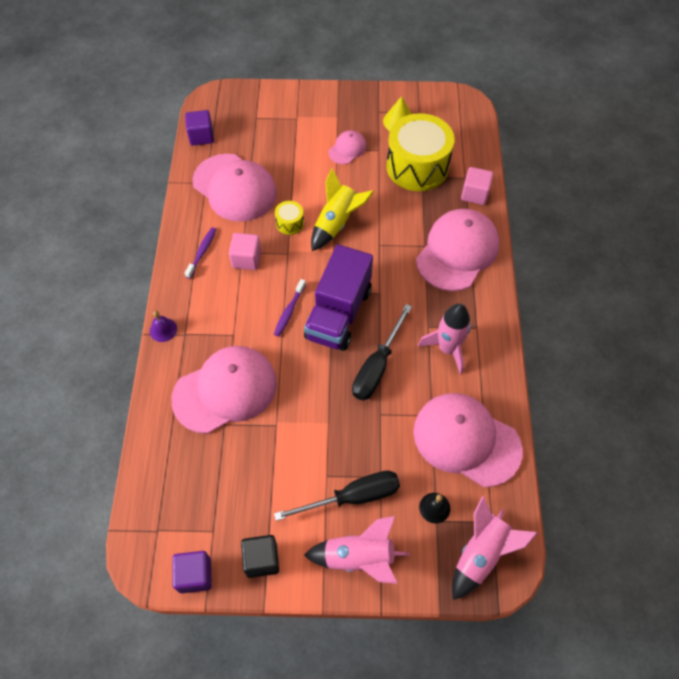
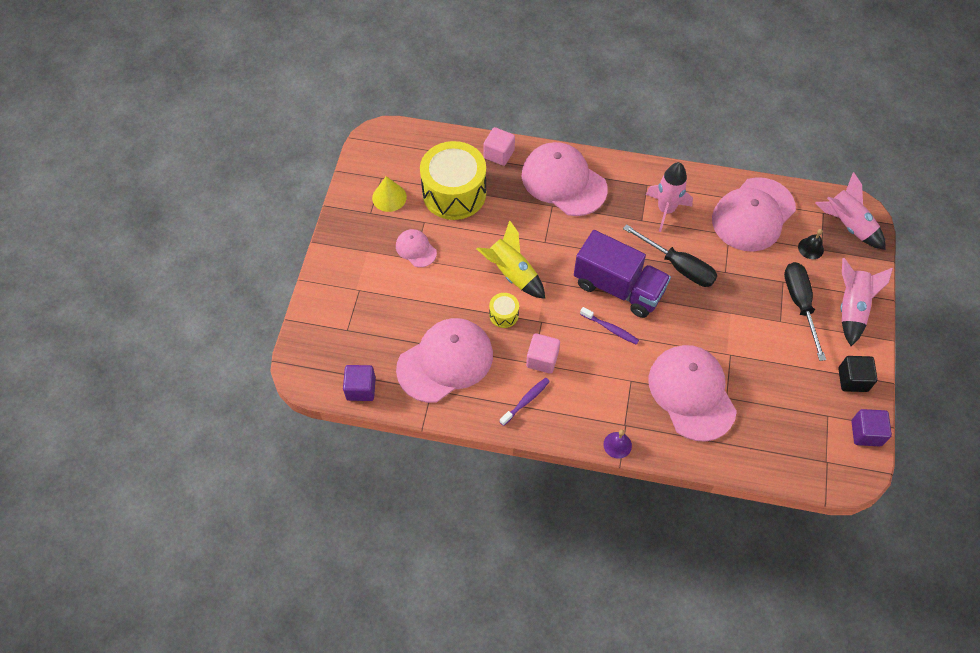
camera: 80 degrees left, 0 degrees up
purple toothbrush [185,227,217,279] -> purple toothbrush turned 105 degrees clockwise [500,378,550,426]

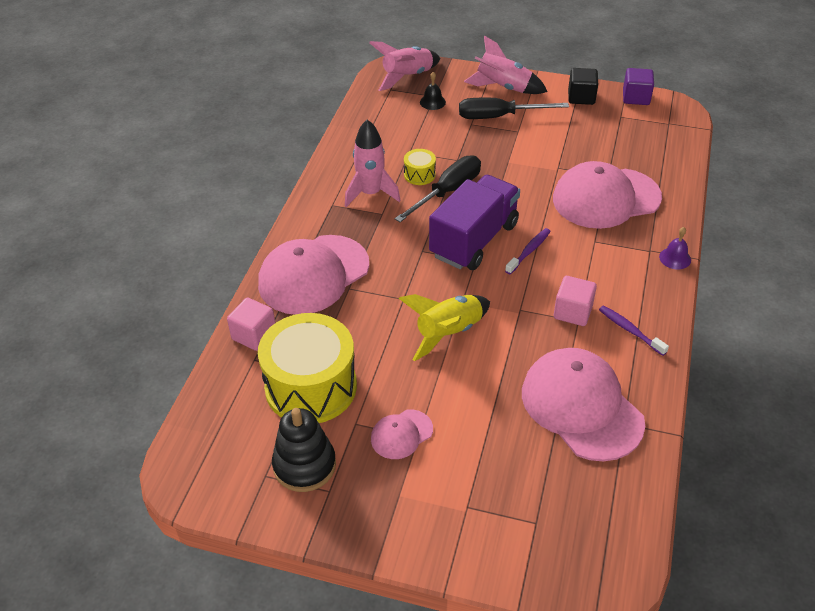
camera: 85 degrees left, 15 degrees down
purple cube [343,365,376,401] -> none
yellow cone [372,176,407,212] -> black stacking toy [272,408,336,492]
yellow drum [489,293,519,328] -> yellow drum moved to [404,149,436,185]
pink cap [712,177,796,252] -> none

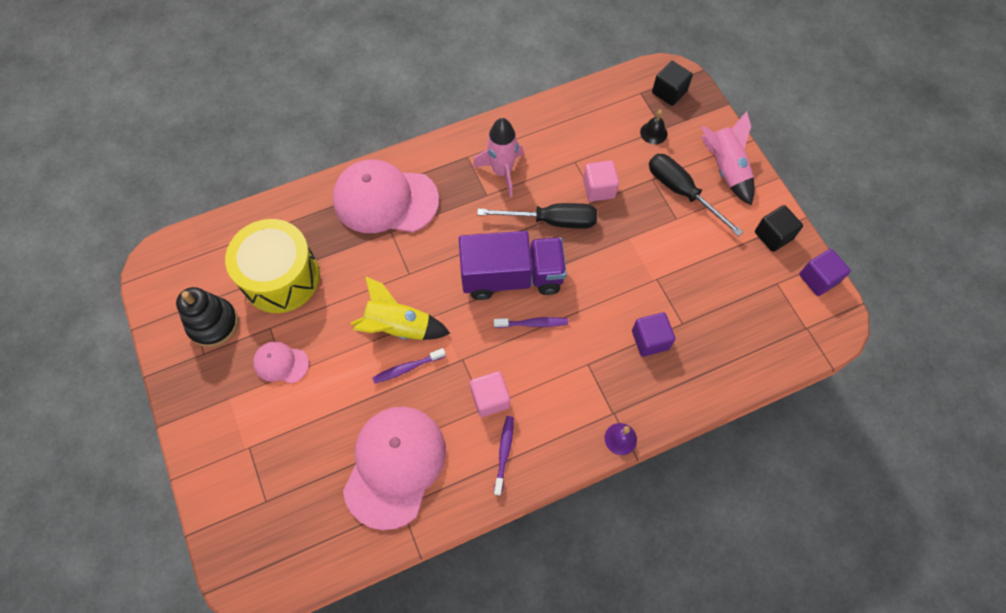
camera: 50 degrees right, 20 degrees up
pink cube [227,297,275,351] -> pink cube moved to [583,160,619,202]
pink rocket [369,41,441,91] -> black cube [652,61,693,106]
yellow drum [404,149,436,185] -> none
pink cap [553,161,662,229] -> purple cube [632,312,675,357]
none -> purple toothbrush [372,348,446,384]

